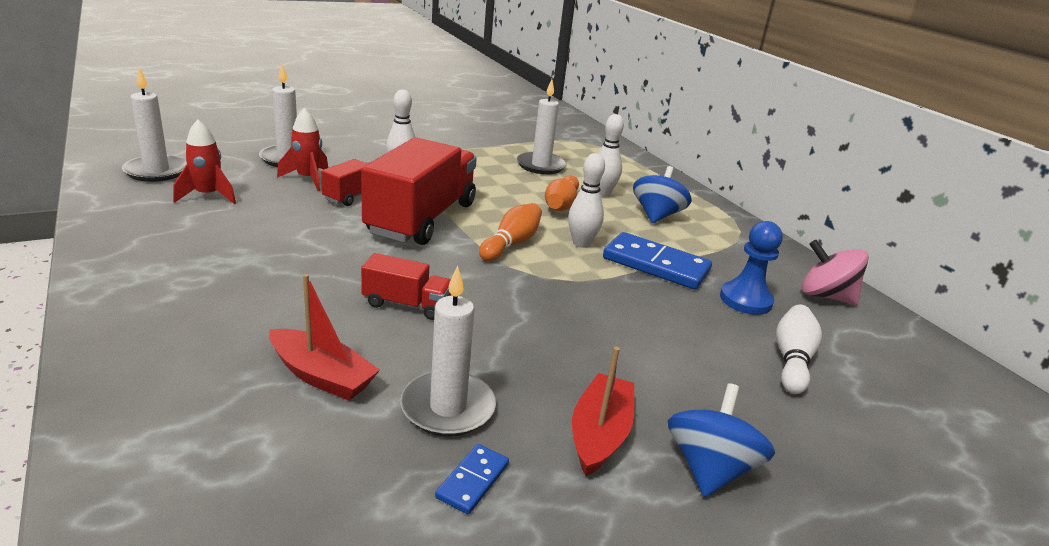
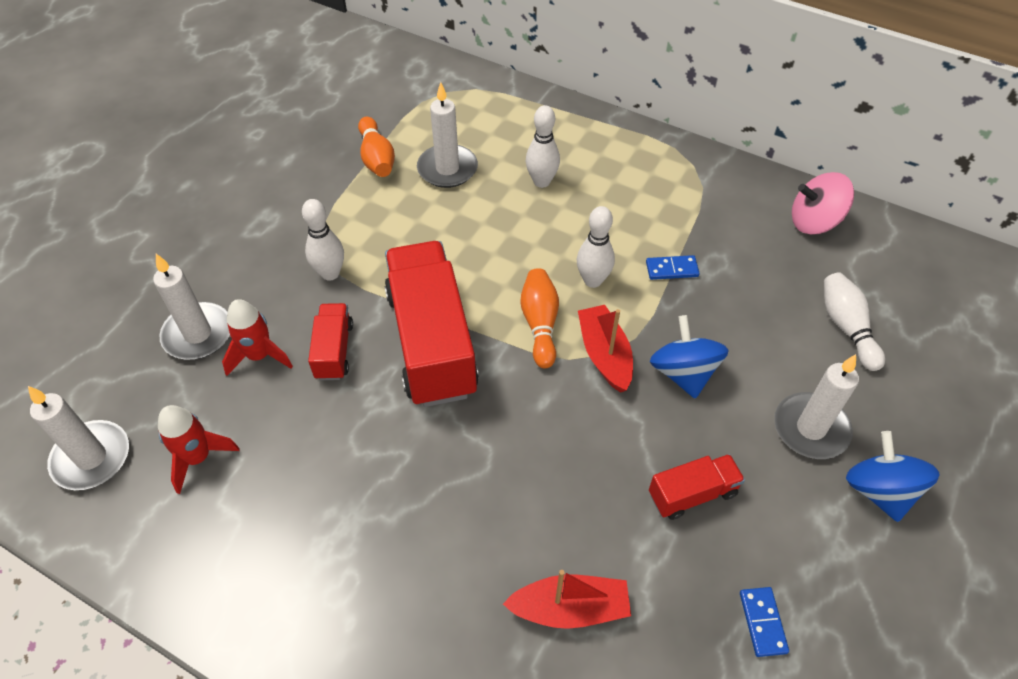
camera: 30 degrees left, 25 degrees up
red truck [361,253,451,320] -> red truck moved to [649,454,745,520]
white candle [400,265,496,437] -> white candle moved to [774,354,859,459]
orange bowling pin [545,175,579,211] -> orange bowling pin moved to [358,117,395,177]
red boat [572,347,634,476] -> red boat moved to [578,305,633,393]
blue domino [603,232,712,289] -> blue domino [646,255,699,280], size x0.49
blue spinning top [633,166,692,223] -> blue spinning top moved to [650,315,729,399]
blue pawn [720,221,783,315] -> none

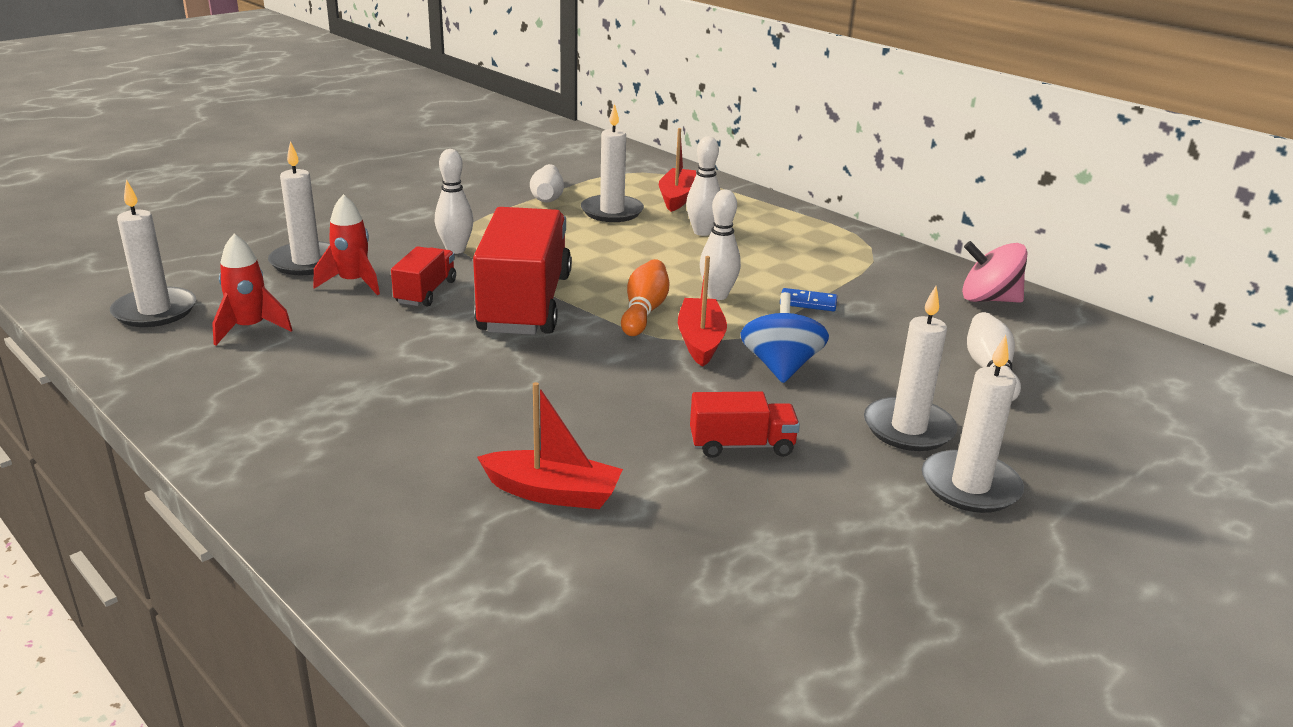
camera: 15 degrees right, 25 degrees down
orange bowling pin [358,117,395,177] -> white bowling pin [530,164,564,202]
blue domino [740,587,789,657] -> none
blue spinning top [846,431,940,522] -> white candle [922,335,1024,513]
none -> red boat [659,128,696,212]

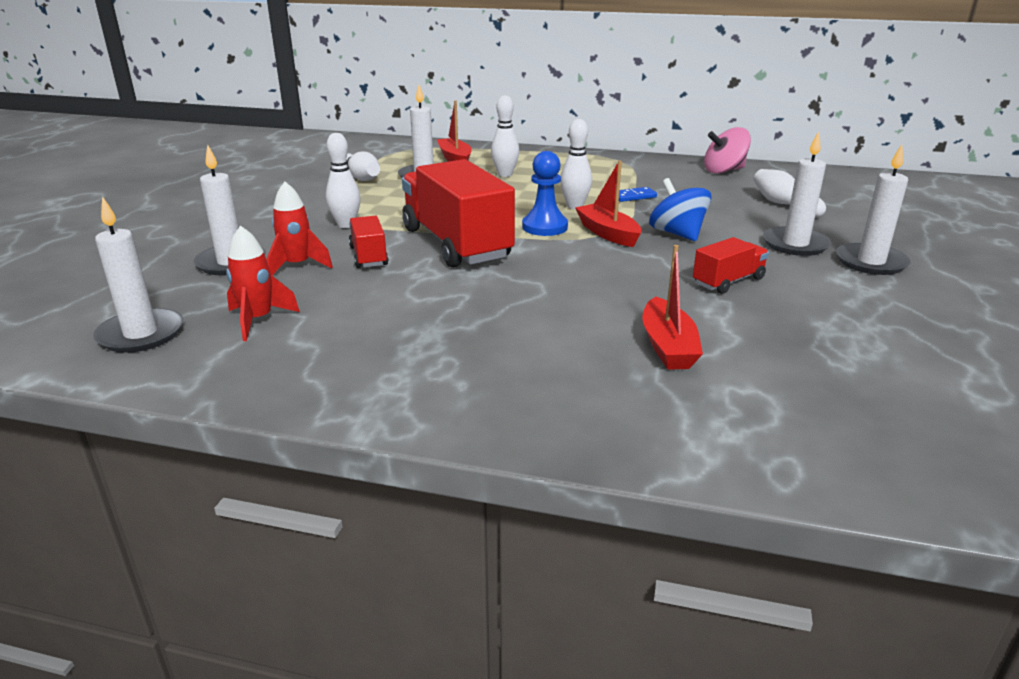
camera: 30 degrees left, 0 degrees up
red boat [477,382,623,509] -> red boat turned 105 degrees clockwise [642,245,703,370]
orange bowling pin [621,259,669,336] -> blue pawn [522,151,568,236]

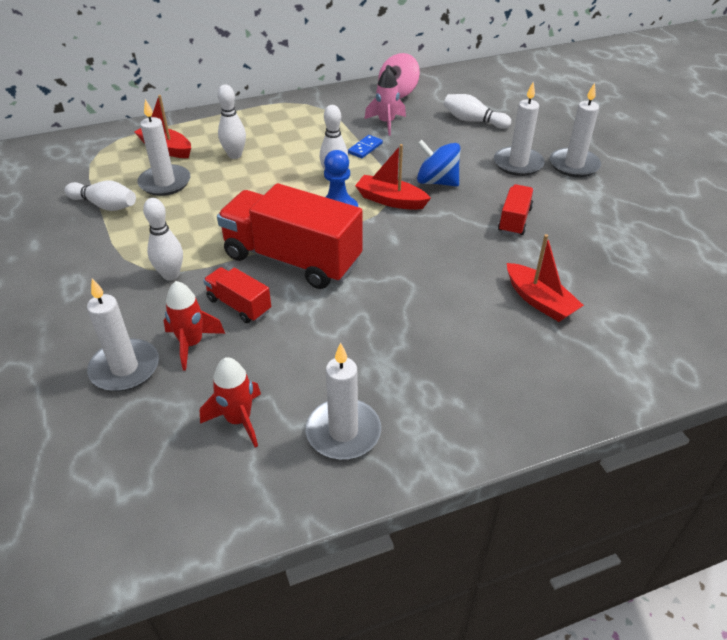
camera: 35 degrees left, 15 degrees up
white candle [93,196,183,353] -> white candle moved to [306,342,381,459]
none -> pink rocket [364,68,406,136]

